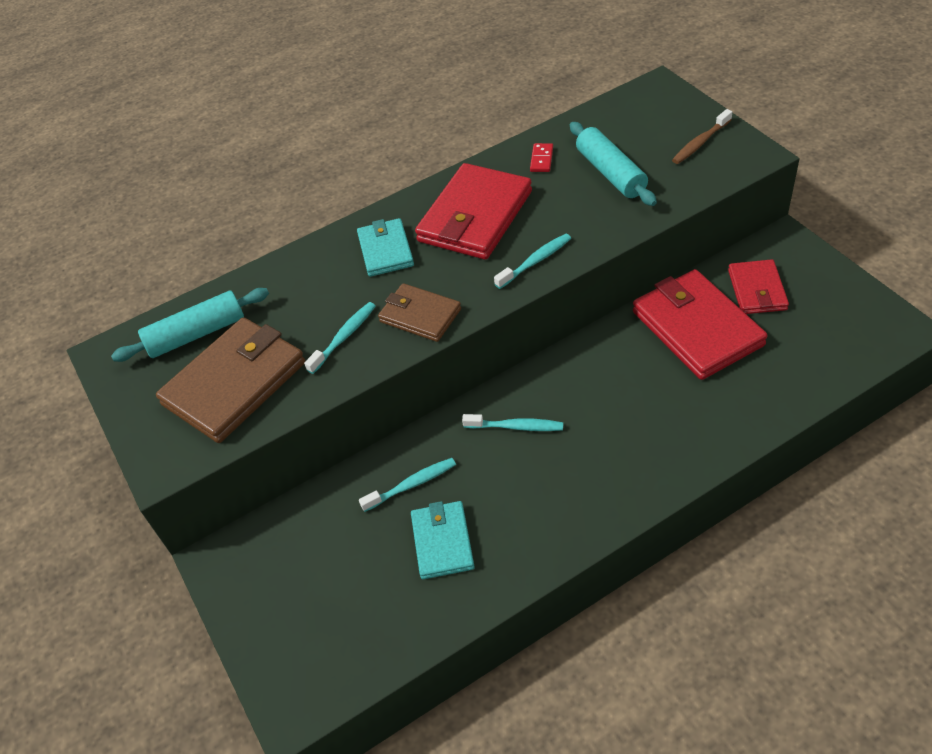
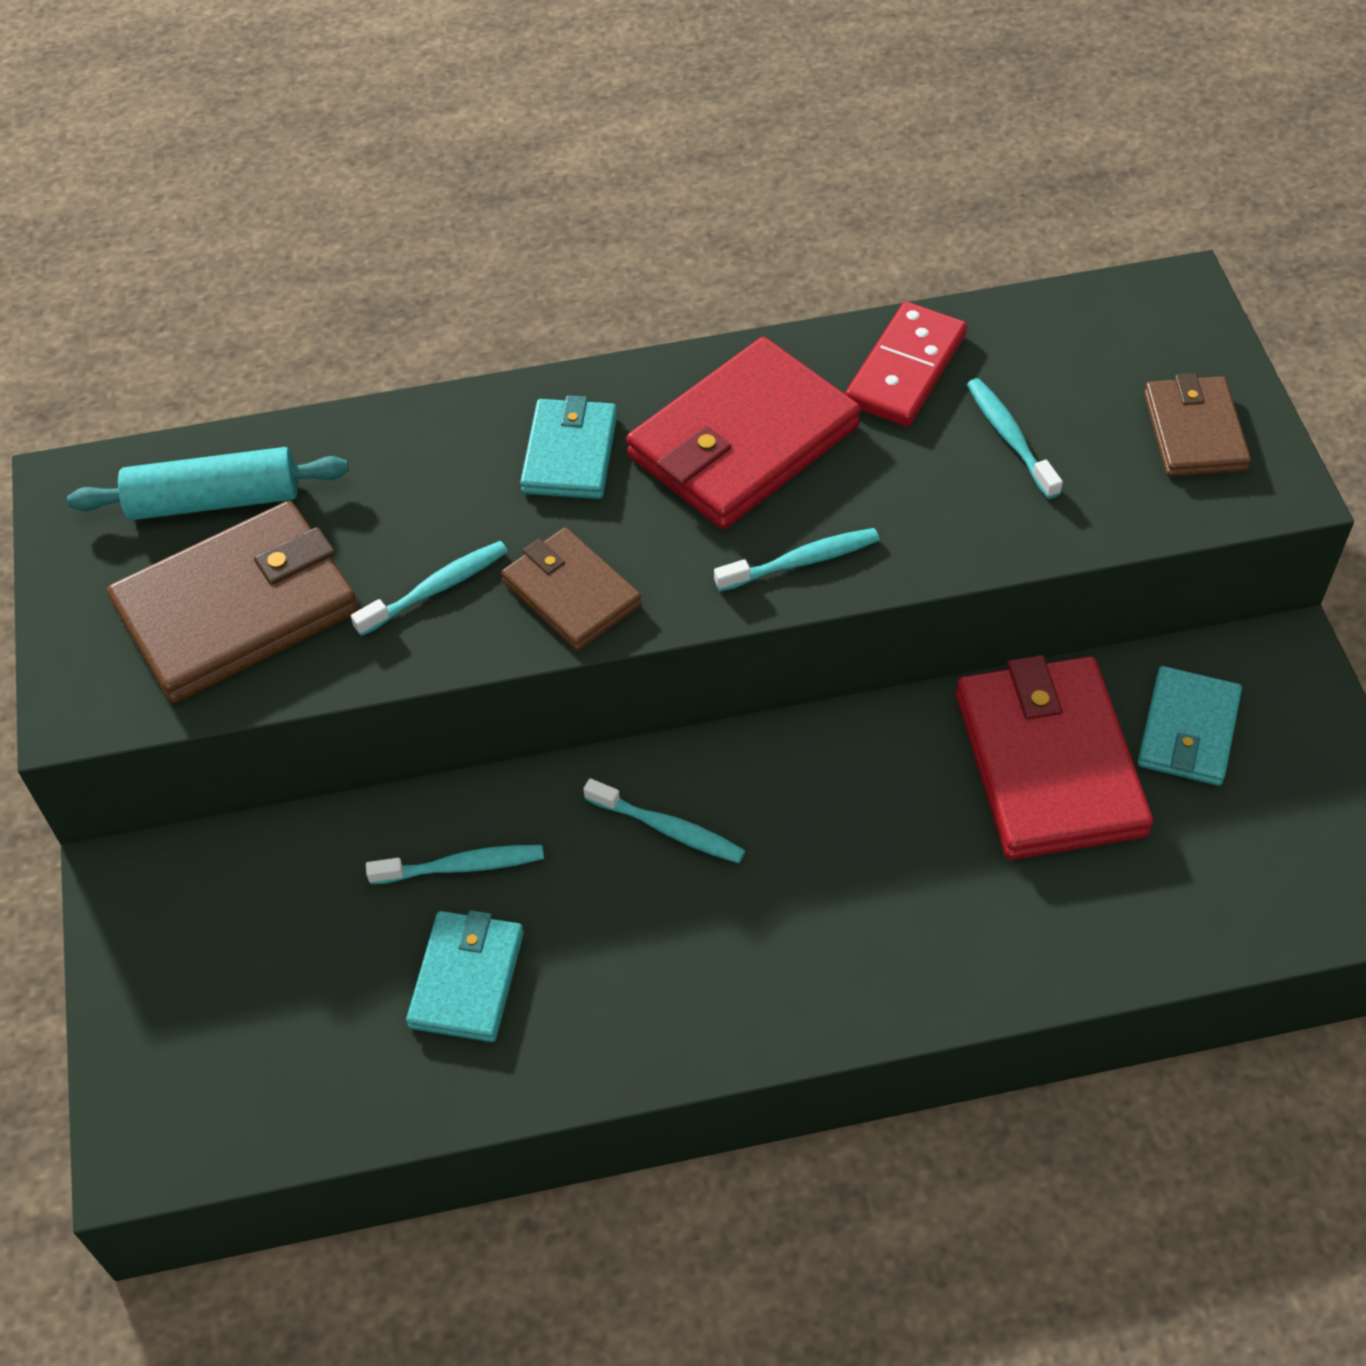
camera: 15 degrees right, 5 degrees up
red domino [530,143,553,172] -> red domino [845,302,967,426], size x1.97
turquoise rolling pin [570,122,657,206] -> turquoise toothbrush [967,378,1063,499]
brown toothbrush [672,109,732,164] -> brown wallet [1144,373,1251,477]
red wallet [728,259,789,314] -> turquoise wallet [1138,666,1242,786]

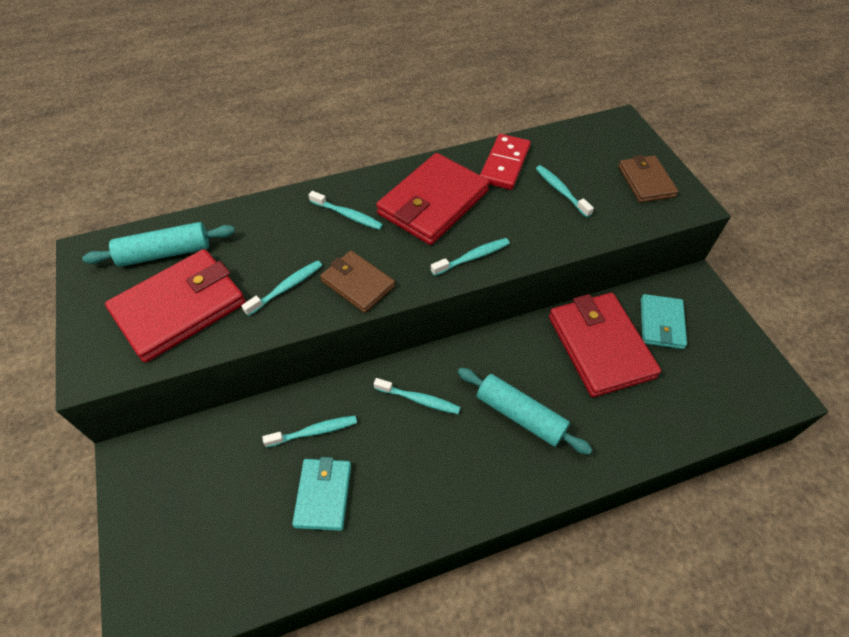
camera: 10 degrees left, 0 degrees up
brown wallet [107,501,358,703] -> red wallet [105,249,246,363]
turquoise wallet [520,395,617,499] -> turquoise toothbrush [309,191,383,230]
none -> turquoise rolling pin [458,368,592,455]

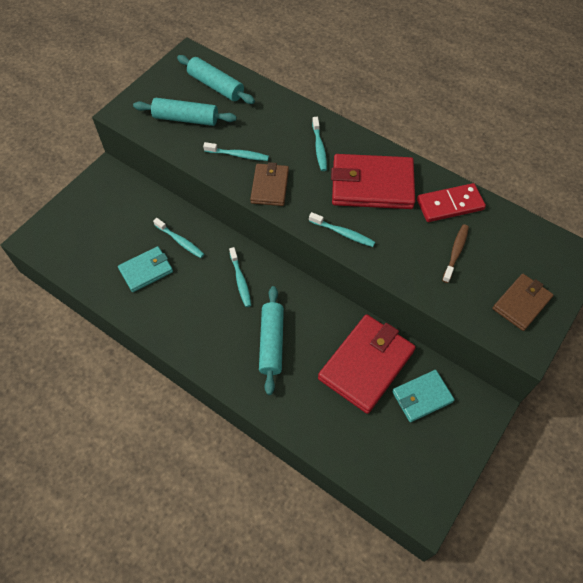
camera: 55 degrees right, 5 degrees up
red wallet [105,249,246,363] -> turquoise rolling pin [133,98,237,126]
turquoise toothbrush [536,165,594,218] -> brown toothbrush [442,224,469,283]

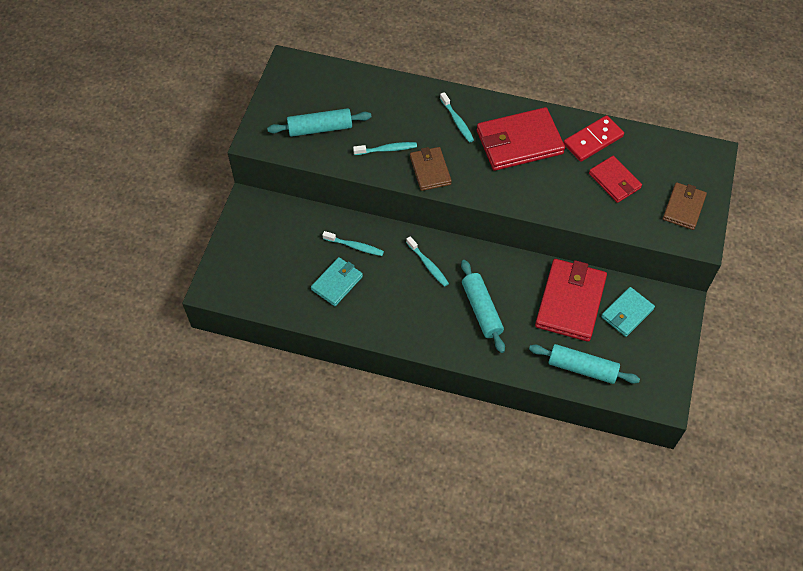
camera: 20 degrees left, 0 degrees up
turquoise rolling pin [177,55,255,104] -> turquoise rolling pin moved to [529,344,640,384]
turquoise toothbrush [309,212,375,247] -> none
brown toothbrush [442,224,469,283] -> red wallet [589,156,642,203]

